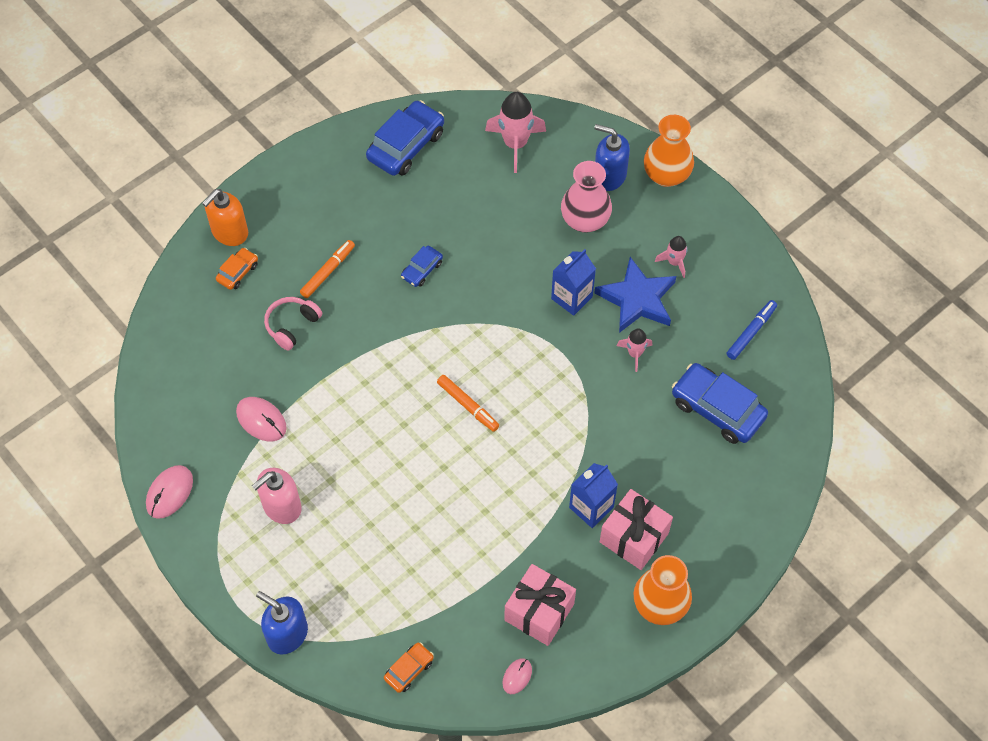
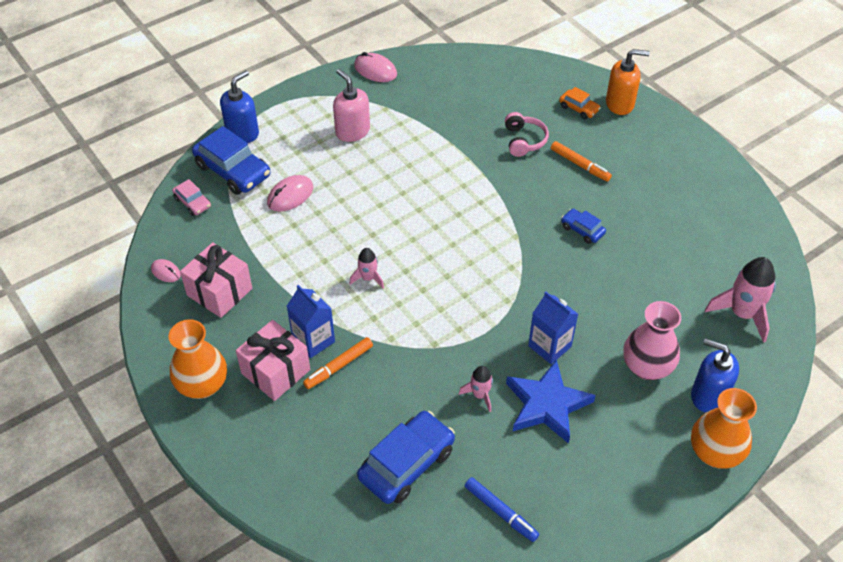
camera: 95 degrees right, 10 degrees down
orange soap dispenser [202,189,248,246] -> orange soap dispenser turned 135 degrees clockwise [606,49,650,115]
pink mouse [236,397,287,441] -> pink mouse moved to [267,175,314,212]
pink headphones [264,297,322,351] -> pink headphones turned 45 degrees clockwise [505,112,549,157]
blue car [366,100,444,176] -> blue car moved to [192,126,270,195]
orange car [384,642,434,693] -> pink car [172,179,211,216]
orange marker [437,375,499,432] -> orange marker moved to [303,337,373,389]
blue soap dispenser [594,124,630,191] -> blue soap dispenser turned 90 degrees counterclockwise [691,338,739,413]
pink rocket [655,236,688,278] -> pink rocket moved to [349,248,384,288]

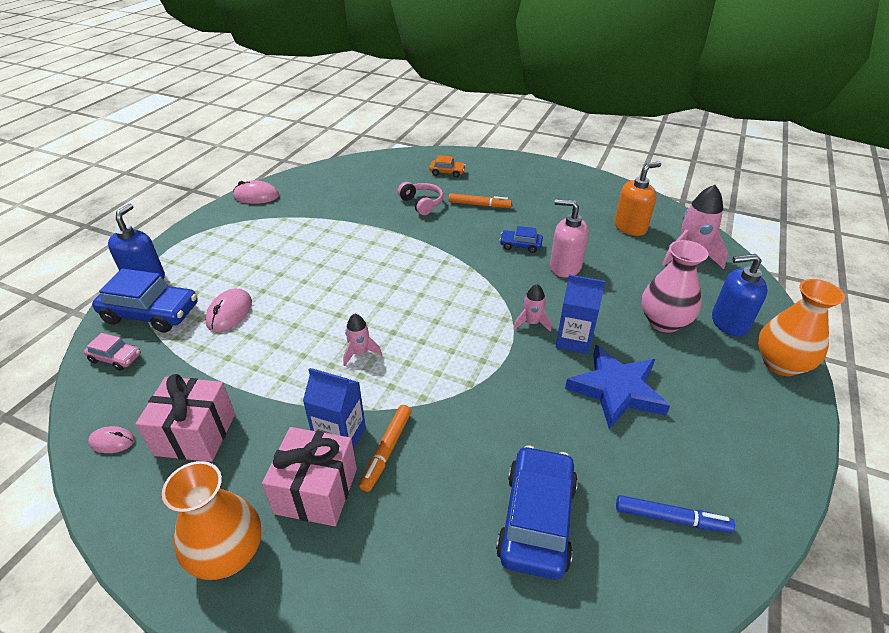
camera: 30 degrees left, 10 degrees down
pink soap dispenser [333,69,370,142] -> pink soap dispenser moved to [550,199,589,277]
pink rocket [459,366,493,412] -> pink rocket moved to [513,284,551,332]
orange soap dispenser [606,49,650,115] -> orange soap dispenser moved to [614,162,661,236]

